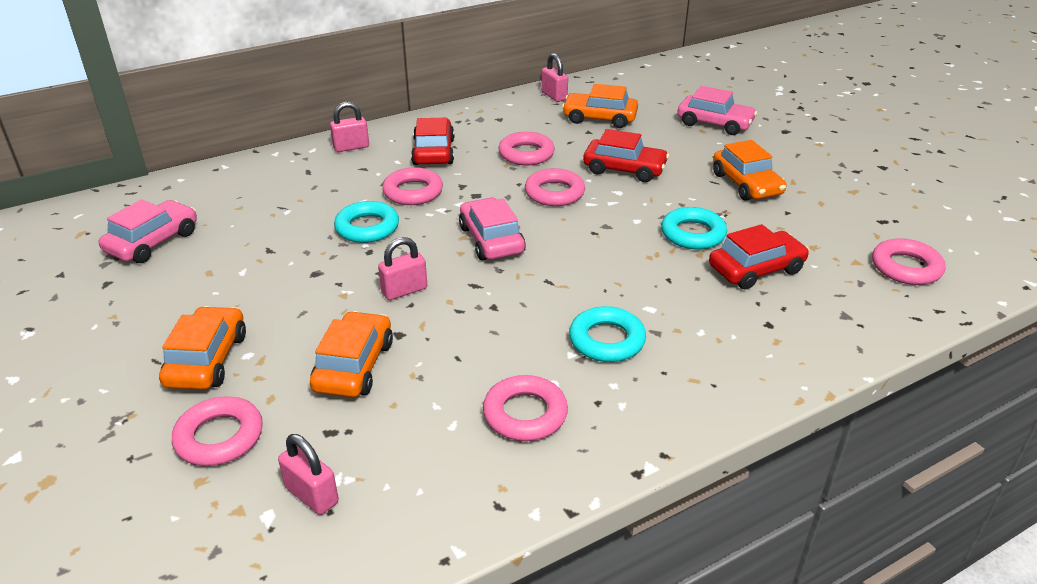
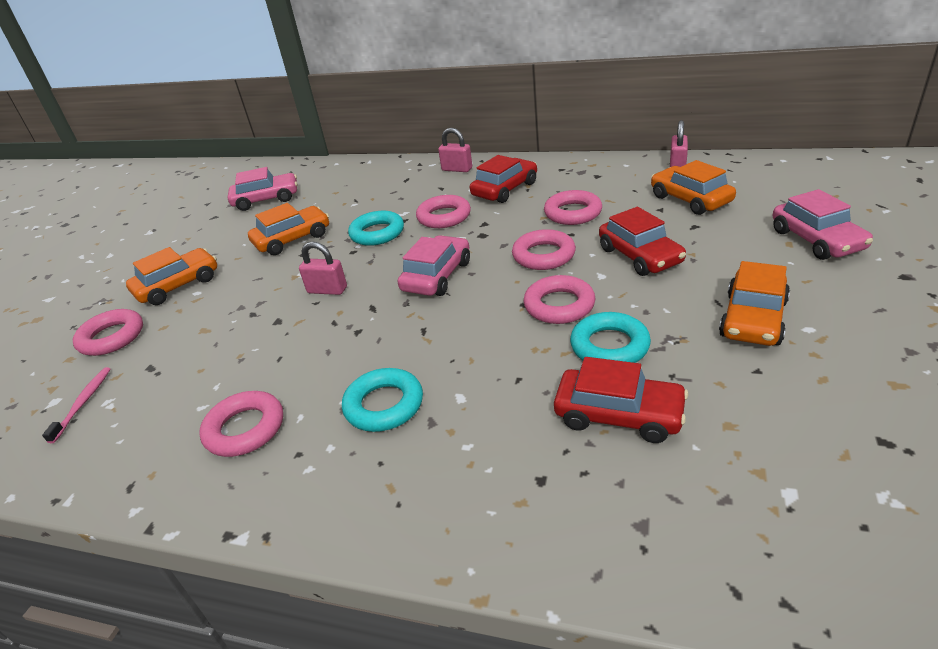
camera: 50 degrees right, 0 degrees up
pink padlock [278,434,339,515] -> pink toothbrush [42,367,110,443]
orange car [310,311,393,397] -> orange car moved to [248,203,329,255]
pink ring [872,238,946,285] -> pink ring moved to [524,275,595,324]

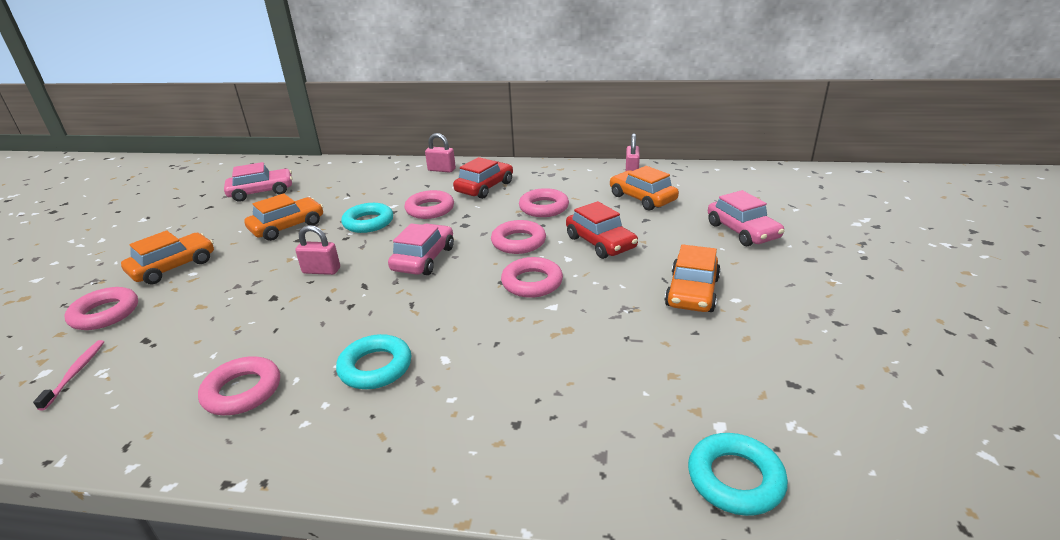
camera: 10 degrees left, 5 degrees down
red car [554,357,688,443] -> none
turquoise ring [570,312,651,363] -> turquoise ring moved to [688,433,788,516]

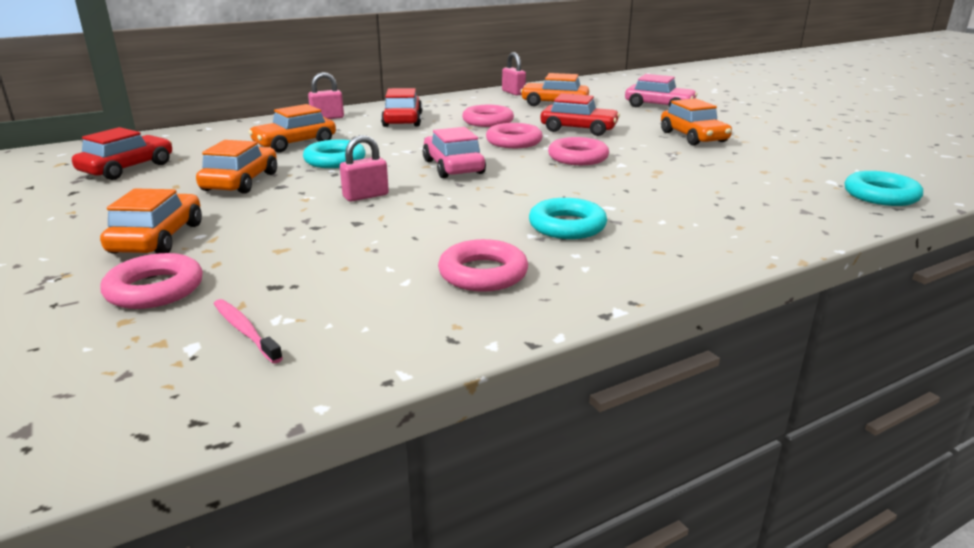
camera: 40 degrees left, 5 degrees down
pink car [224,162,293,202] -> red car [72,127,172,180]
pink ring [404,190,454,219] -> none
none -> orange car [248,104,336,153]

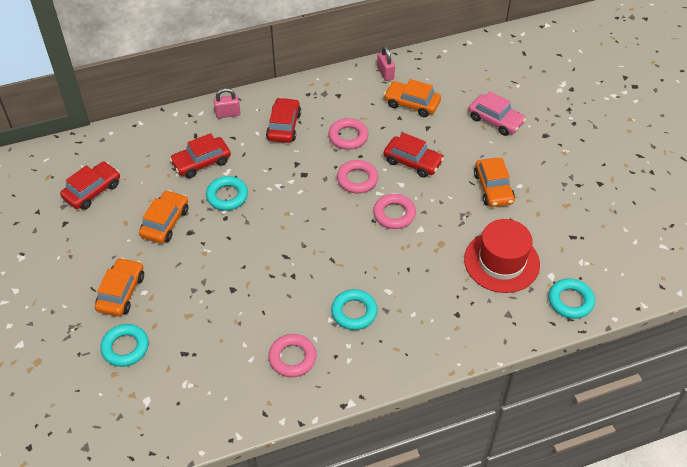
camera: 10 degrees right, 25 degrees up
pink ring [100,253,203,309] -> turquoise ring [100,324,149,367]
pink toothbrush [214,299,283,364] -> none
orange car [248,104,336,153] -> red car [170,133,231,178]
pink padlock [340,135,389,201] -> none
pink car [423,127,486,178] -> none
none -> red hat [464,219,540,293]

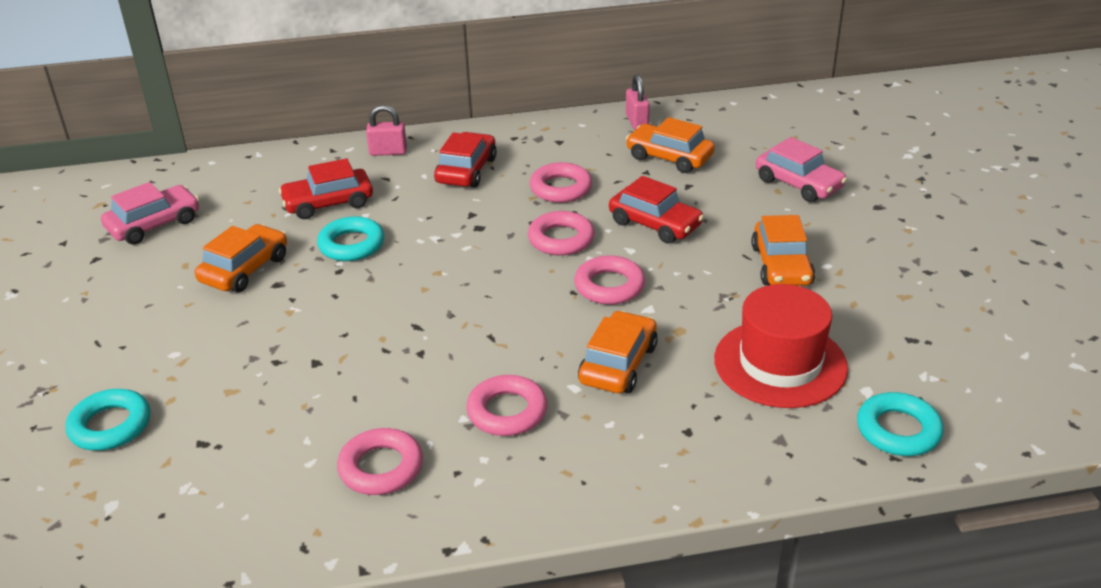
camera: 10 degrees right, 15 degrees down
red car [60,161,120,210] -> pink car [101,182,199,244]
orange car [95,258,144,316] -> orange car moved to [578,311,658,393]
turquoise ring [331,289,378,330] -> pink ring [466,375,547,436]

